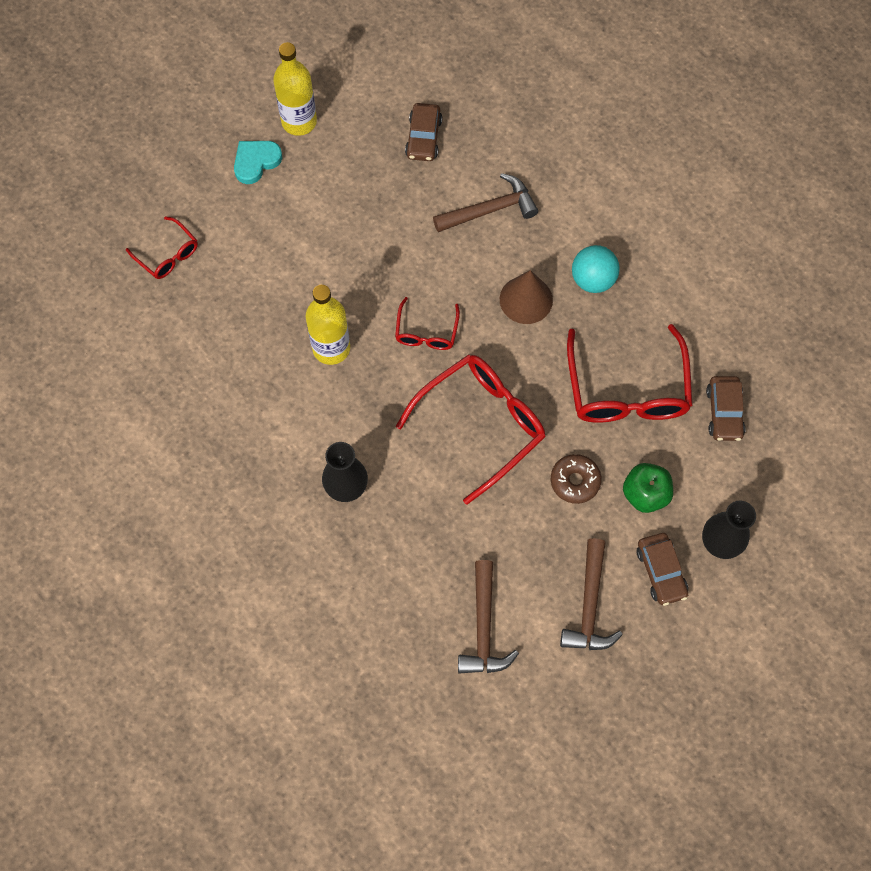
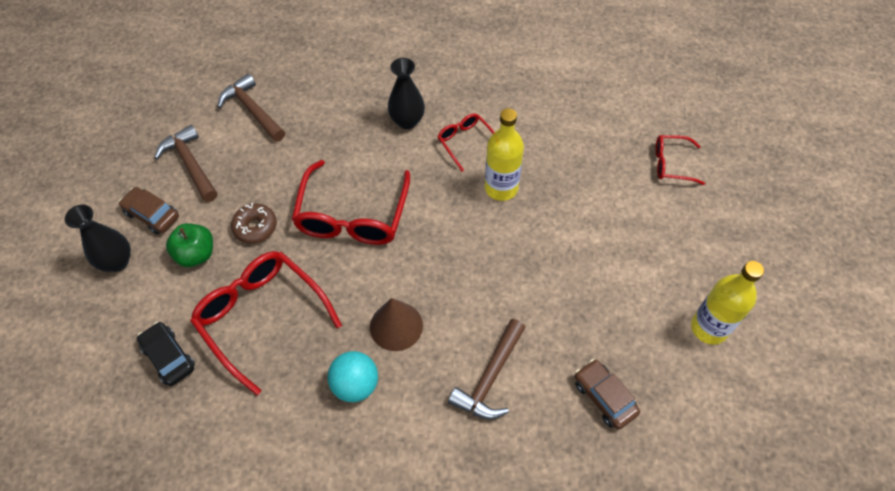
camera: 140 degrees right, 10 degrees down
turquoise heart [234,141,282,184] -> none
red glasses [395,297,460,350] -> red glasses moved to [437,113,494,172]
brown car [706,376,746,441] -> black car [137,322,195,386]

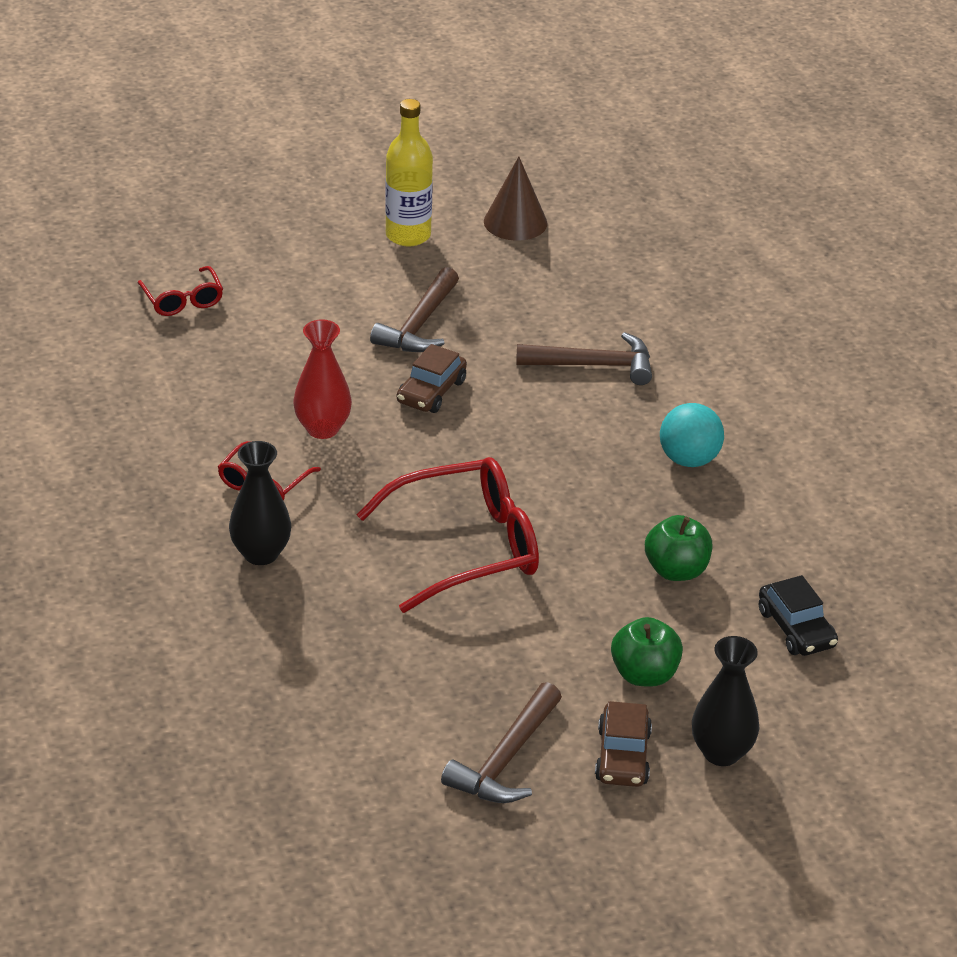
camera: 120 degrees left, 20 degrees down
black car [137,322,195,386] -> black car turned 45 degrees counterclockwise [759,575,838,656]
red glasses [190,251,342,395] -> green apple [645,515,712,581]
brown hammer [218,74,285,142] -> brown hammer moved to [370,267,459,352]
brown donut [231,203,277,244] -> none
brown cone [370,298,423,351] -> brown cone moved to [484,157,548,241]
yellow bottle [485,108,524,201] -> red vase [293,319,352,439]
brown car [575,359,640,430] -> brown car moved to [397,344,467,413]

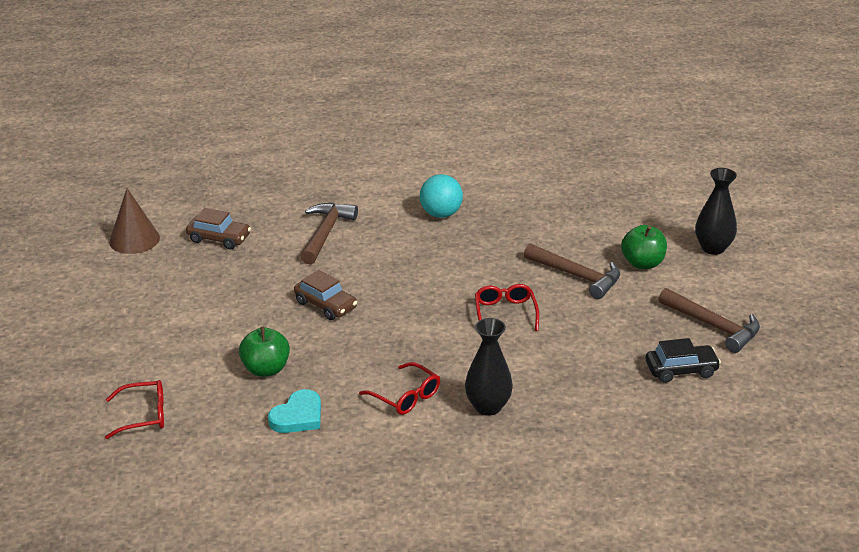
camera: 75 degrees left, 5 degrees down
red vase [293,319,352,439] -> none
red glasses [357,457,539,613] -> red glasses [475,284,539,331], size x0.52
brown hammer [370,267,459,352] -> brown hammer moved to [524,243,620,299]
yellow bottle [385,99,433,247] -> none
brown car [595,701,652,787] -> brown car moved to [186,208,251,249]
green apple [645,515,712,581] -> green apple moved to [239,327,290,377]
black car [759,575,838,656] -> black car moved to [646,338,721,383]
none -> turquoise heart [268,389,321,433]

